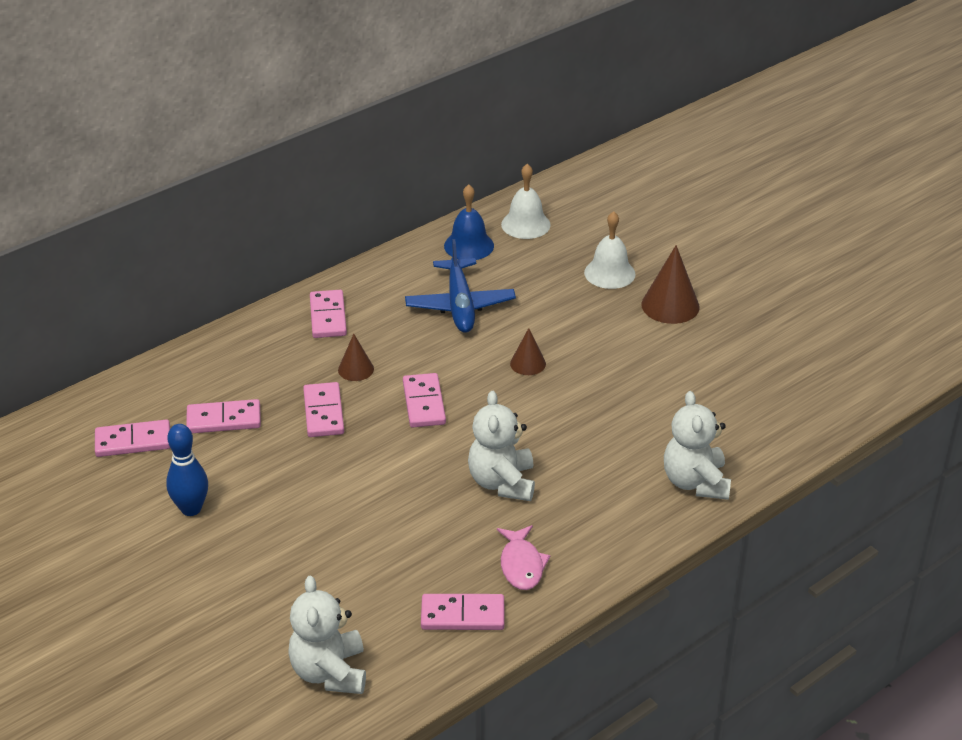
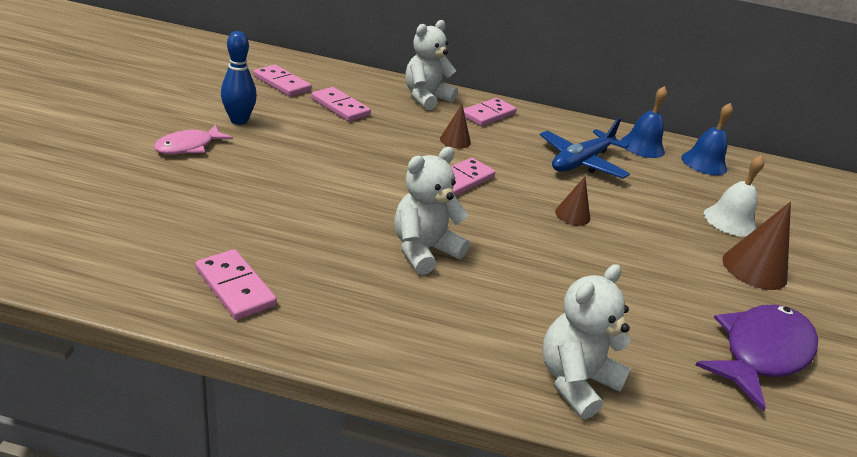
camera: 45 degrees right, 5 degrees down
white teddy bear [288,576,366,694] -> white teddy bear moved to [406,20,458,110]
pink domino [303,382,344,437] -> none
pink fish [497,525,550,590] -> pink fish moved to [154,124,233,154]
white bell [501,164,551,239] -> blue bell [681,103,733,175]
none -> purple fish [695,304,818,412]

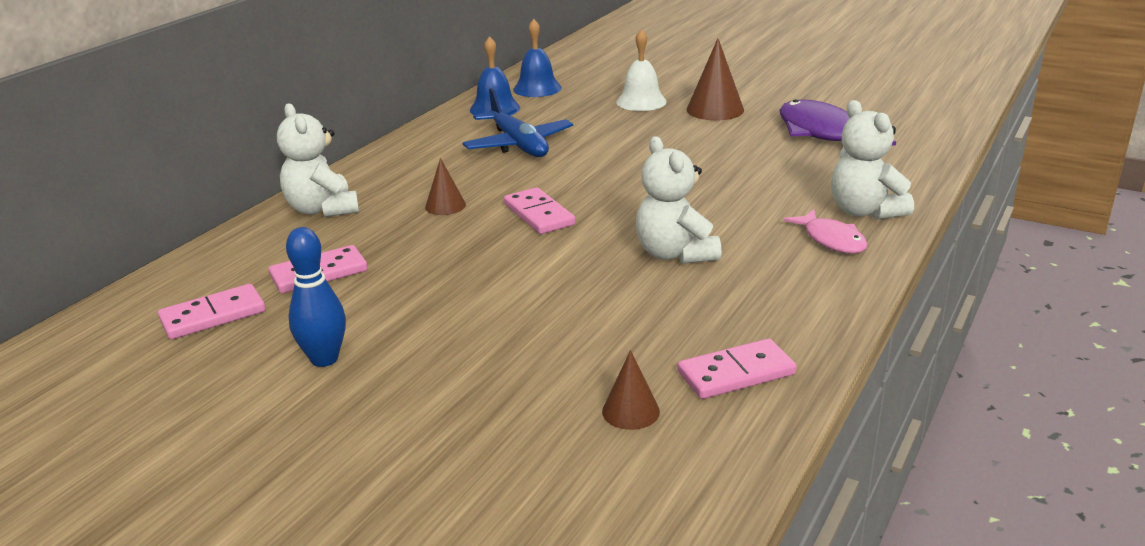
camera: 65 degrees left, 5 degrees down
pink fish [154,124,233,154] -> pink fish moved to [783,209,868,254]
pink domino [464,98,517,126] -> none
brown cone [555,177,590,226] -> brown cone moved to [602,350,660,430]

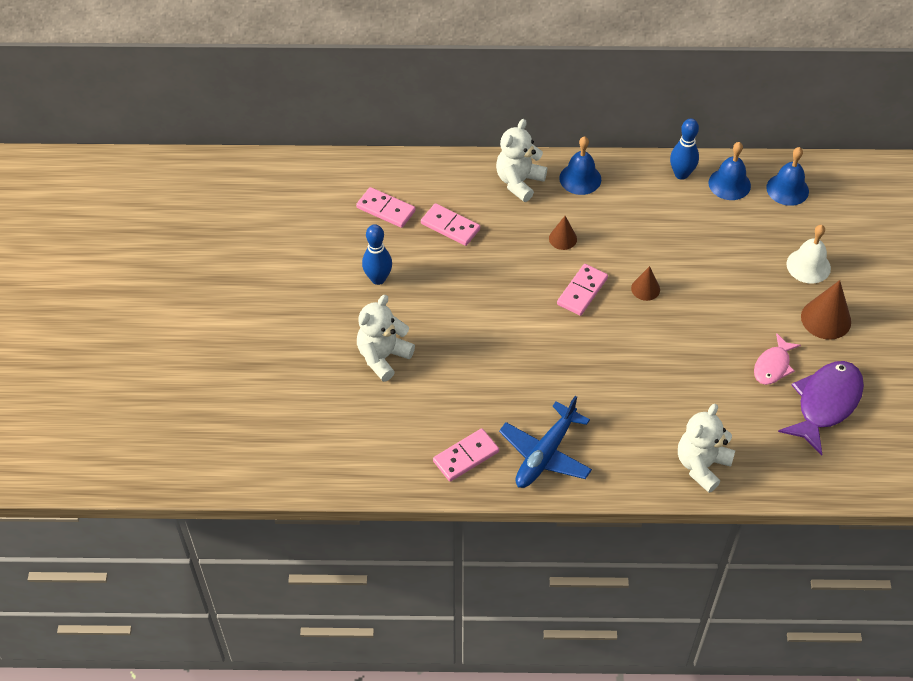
camera: 60 degrees right, 25 degrees up
blue plane [463,88,573,157] -> blue plane moved to [499,396,592,488]
brown cone [602,350,660,430] -> brown cone moved to [631,266,660,301]
white teddy bear [636,136,722,264] -> white teddy bear moved to [357,295,415,382]
pink domino [678,338,797,399] -> pink domino turned 75 degrees counterclockwise [433,428,499,482]
pink fish [783,209,868,254] -> pink fish moved to [754,333,801,385]
none -> blue bell [559,136,601,195]
none -> blue bowling pin [670,118,699,180]

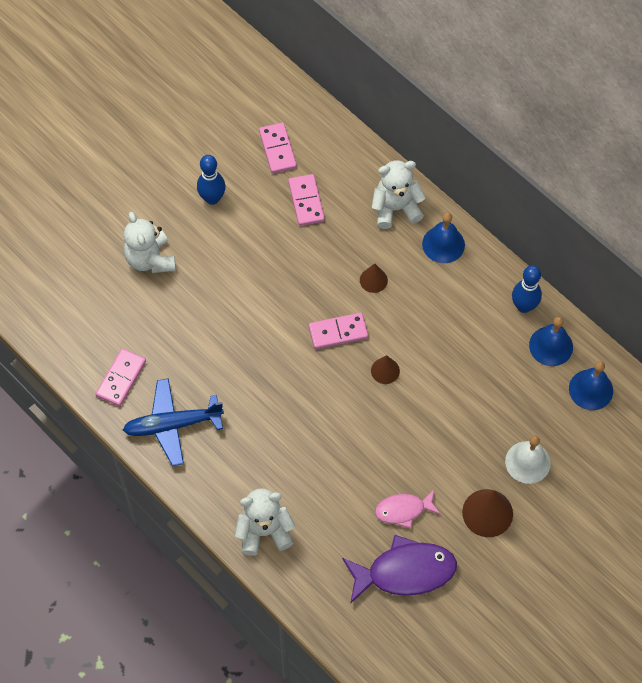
camera: 45 degrees right, 10 degrees up
white teddy bear [357,295,415,382] -> white teddy bear turned 105 degrees counterclockwise [123,212,176,273]
pink domino [433,428,499,482] -> pink domino turned 75 degrees counterclockwise [96,348,146,407]

